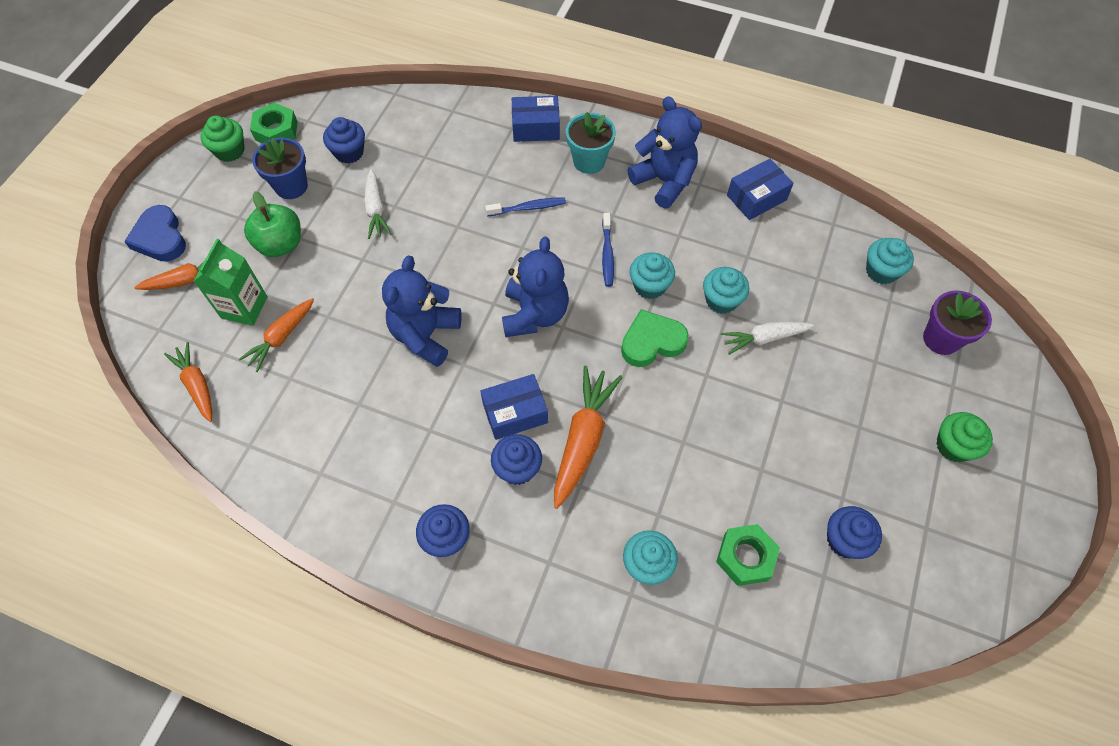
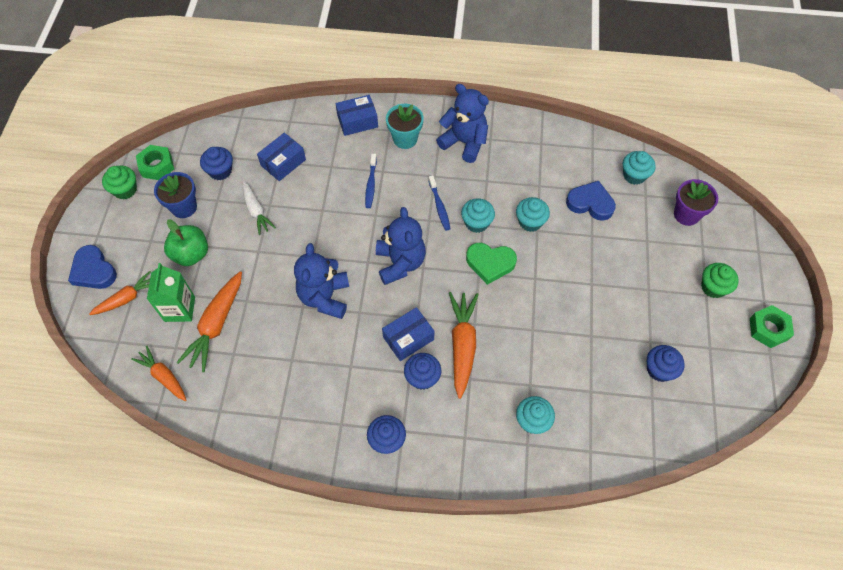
camera: 15 degrees left, 0 degrees up
orange carrot [239,298,314,372] -> orange carrot [176,271,242,372], size x1.54
blue toothbrush [485,197,566,216] -> blue toothbrush turned 120 degrees clockwise [365,154,377,208]
green heart [621,309,689,367] -> green heart turned 135 degrees counterclockwise [466,243,517,285]
green nut [716,524,780,586] -> green nut moved to [750,305,794,348]
white carrot [721,322,814,355] -> none
blue box [727,159,794,220] -> blue box moved to [257,133,306,181]
none -> blue heart [566,181,616,221]

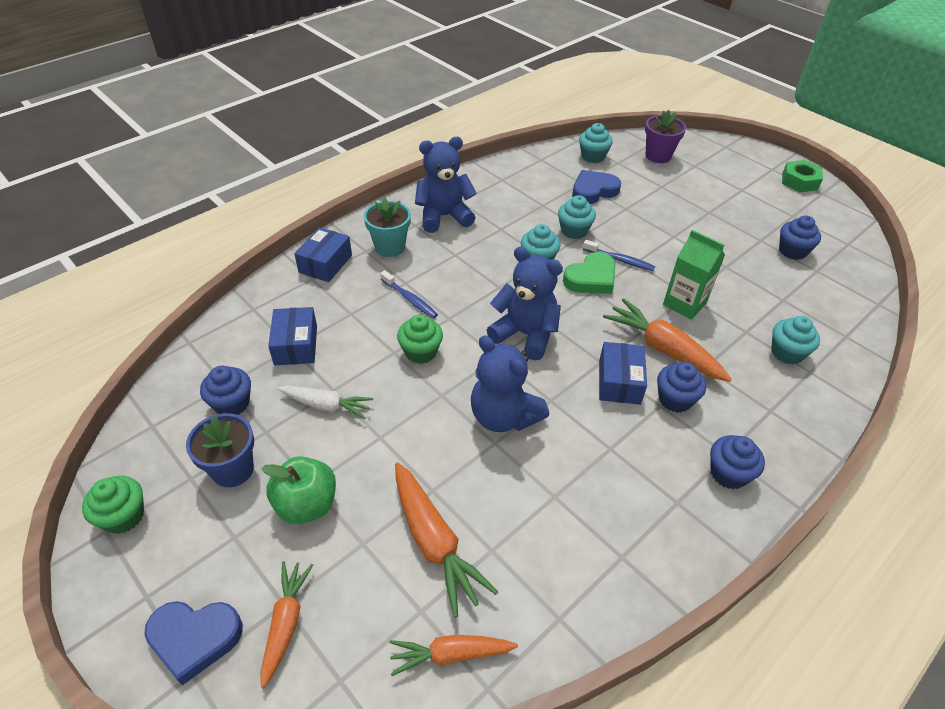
camera: 50 degrees left, 15 degrees down
green nut [136,145,174,180] -> none
green carton [147,263,195,322] -> green carton moved to [663,230,725,320]
blue toothbrush [428,175,451,231] -> blue toothbrush moved to [583,240,655,271]
green cupcake [701,263,739,298] -> green cupcake moved to [397,315,443,364]

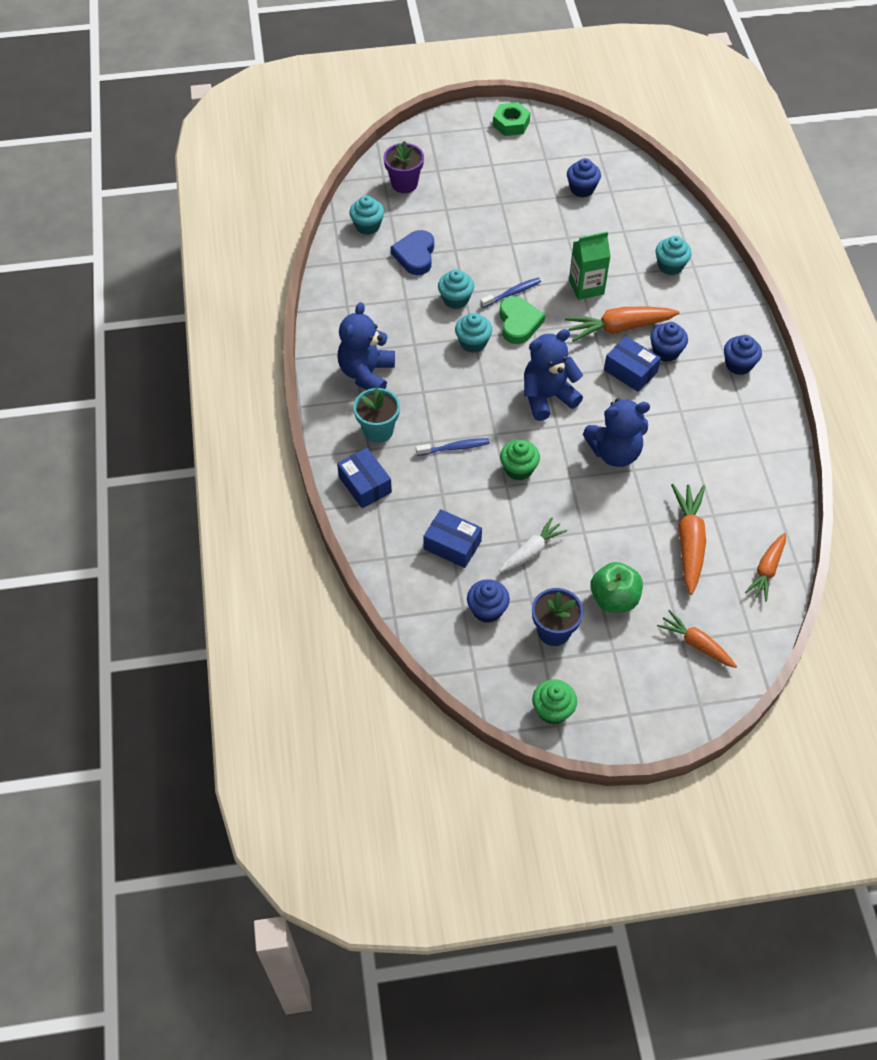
camera: 55 degrees left, 10 degrees up
blue heart [144,601,243,685] -> none
orange carrot [395,462,498,617] -> orange carrot turned 90 degrees counterclockwise [671,484,706,595]

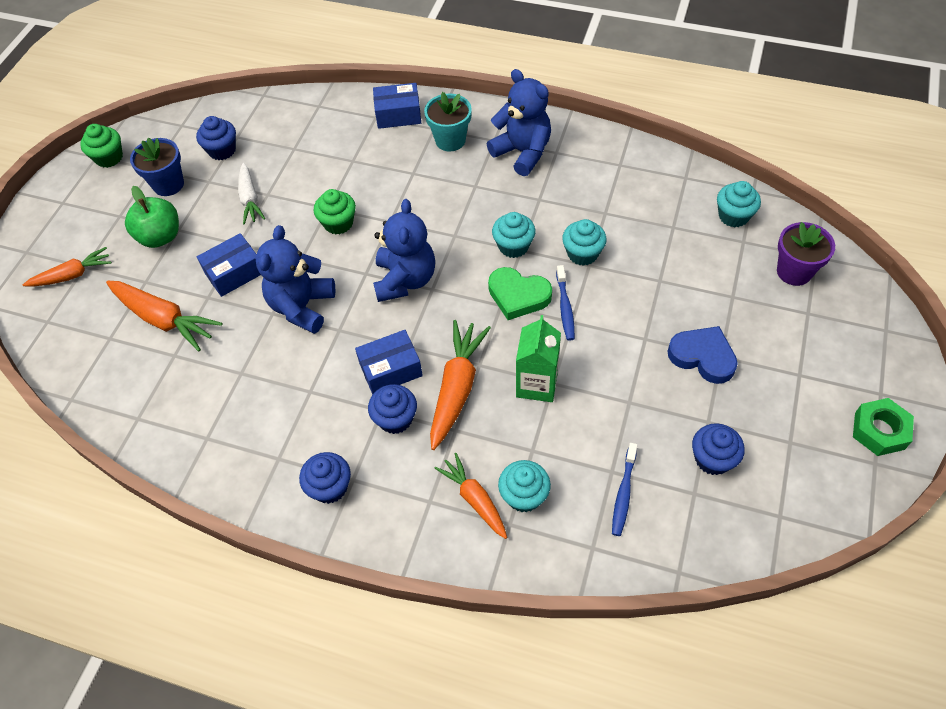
camera: 120 degrees right, 0 degrees up
blue heart [391,230,434,275] -> blue heart moved to [667,326,738,384]
blue toothbrush [416,438,490,456] -> blue toothbrush moved to [612,443,637,536]
blue box [423,509,482,568] -> blue box moved to [197,233,261,297]
orange carrot [745,533,786,602] -> orange carrot moved to [435,453,507,539]

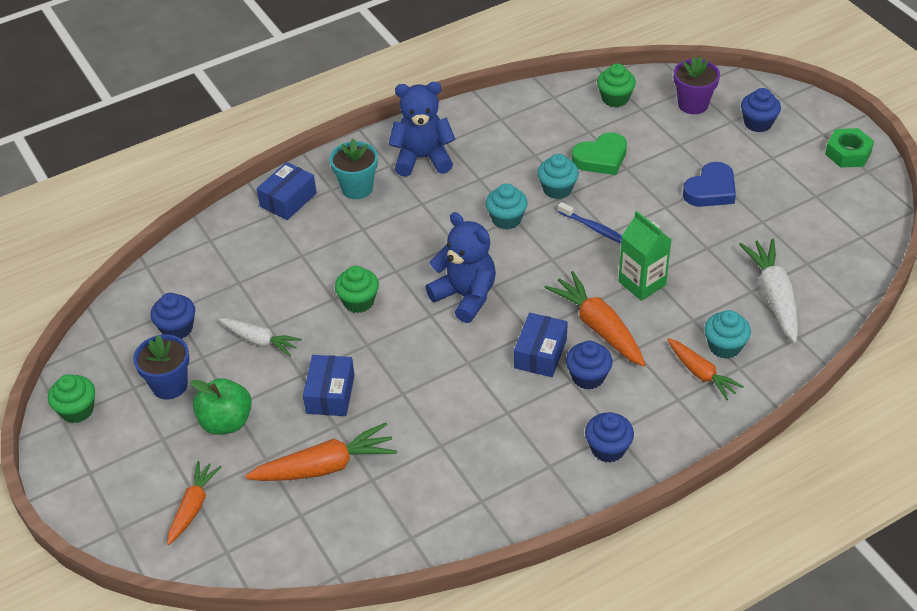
camera: 50 degrees left, 10 degrees down
blue teddy bear [256,225,335,334] -> none
orange carrot [435,453,507,539] -> orange carrot turned 135 degrees counterclockwise [667,338,744,400]
green heart [488,267,552,320] -> green heart moved to [572,132,627,175]
blue toothbrush [612,443,637,536] -> white carrot [739,238,798,343]
blue heart [667,326,738,384] -> blue heart turned 150 degrees clockwise [683,162,736,207]
blue cupcake [692,423,745,475] -> blue cupcake moved to [741,88,781,132]
turquoise cupcake [717,181,761,227] -> green cupcake [597,63,636,107]

